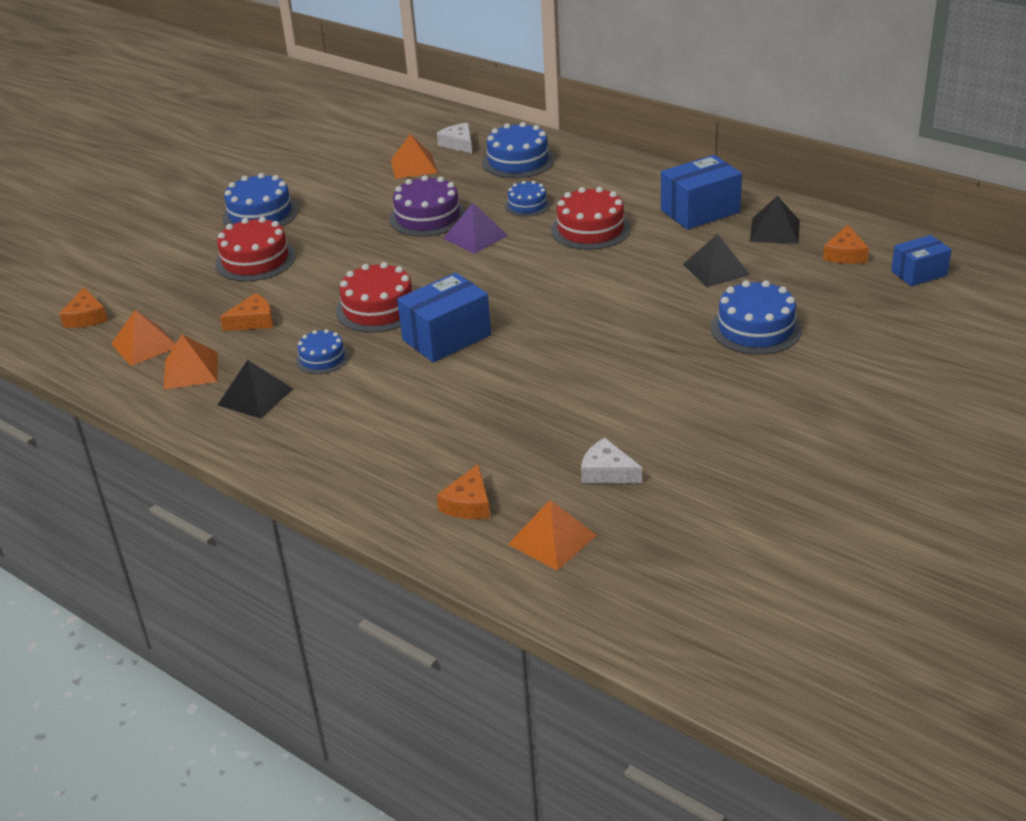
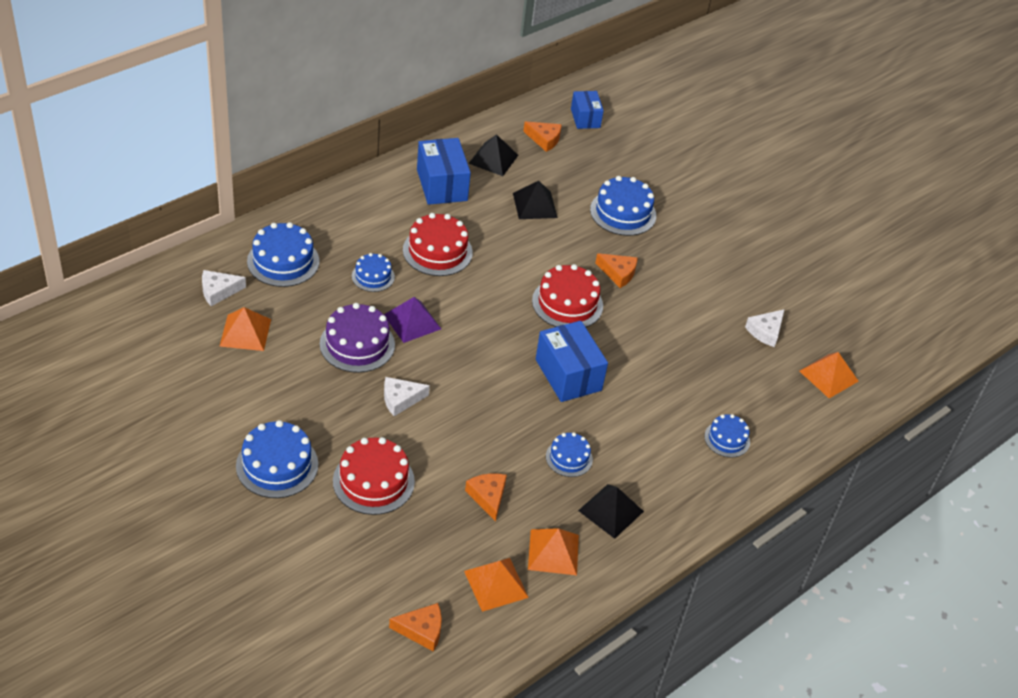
camera: 85 degrees left, 10 degrees up
red cake [336,262,413,333] -> red cake moved to [532,264,603,327]
orange cheese [437,464,490,519] -> orange cheese moved to [595,253,637,288]
none -> white cheese [384,377,430,416]
none -> blue cake [704,414,750,457]

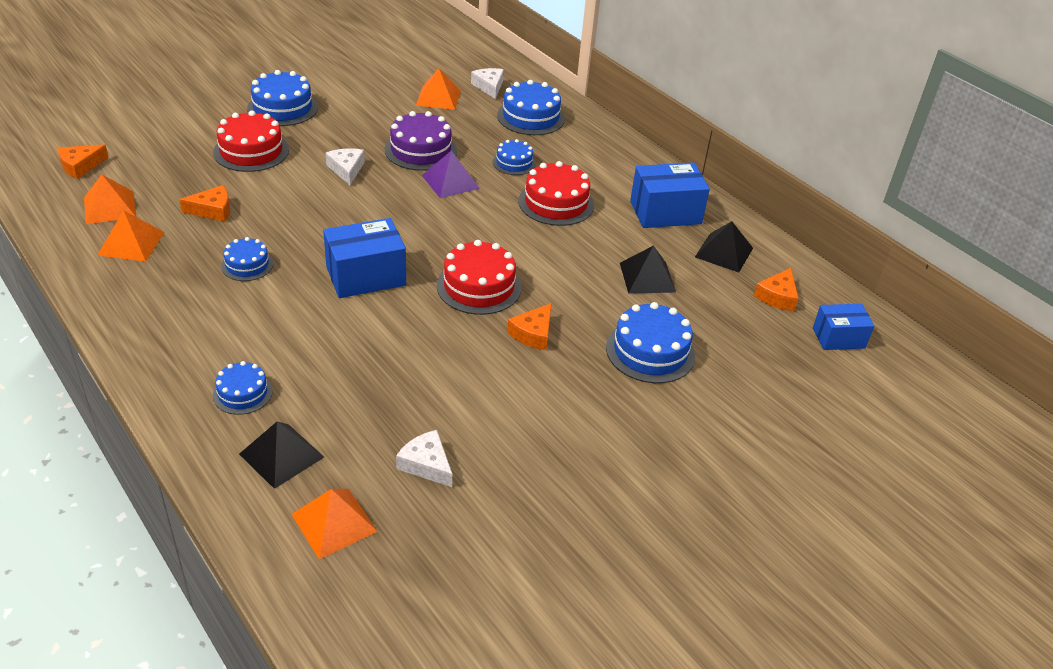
camera: 95 degrees right, 5 degrees down
orange cheese [389,603,442,652] -> orange cheese turned 45 degrees clockwise [58,144,109,179]
black pyramid [578,484,644,539] -> black pyramid moved to [239,421,324,489]

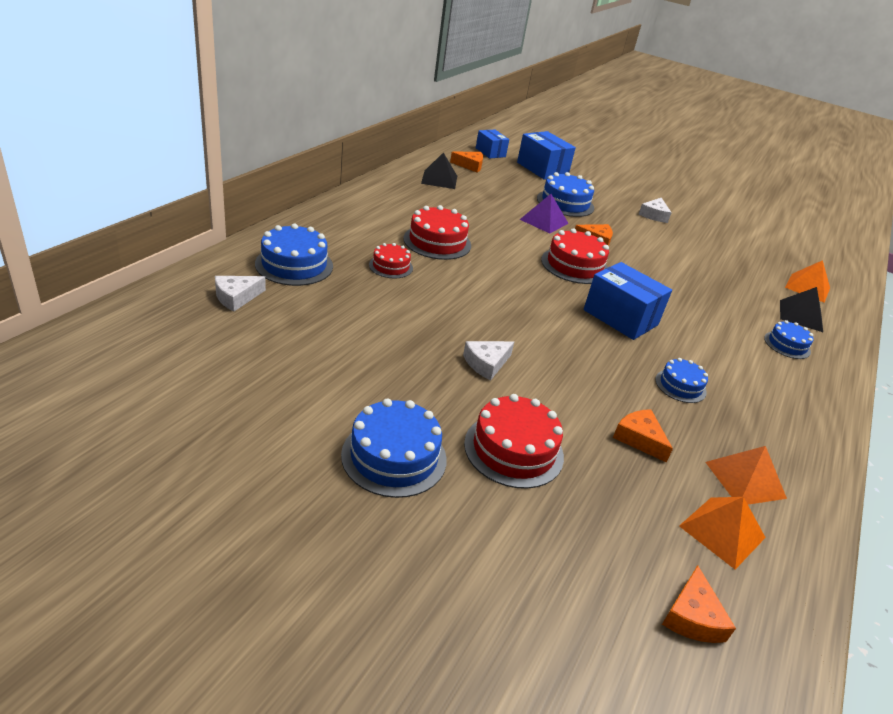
camera: 115 degrees left, 5 degrees down
orange cheese [58,144,109,179] -> orange cheese turned 75 degrees clockwise [662,565,736,643]
purple cake [385,111,457,171] -> none
white cheese [396,430,452,487] -> white cheese moved to [639,198,672,223]
orange pyramid [416,68,461,110] -> none
purple pyramid [422,151,480,198] -> purple pyramid moved to [520,194,569,234]
blue cake [493,139,536,175] -> red cake [369,243,413,278]
black pyramid [620,245,676,294] -> none
blue box [630,163,710,228] -> blue box moved to [517,131,576,180]

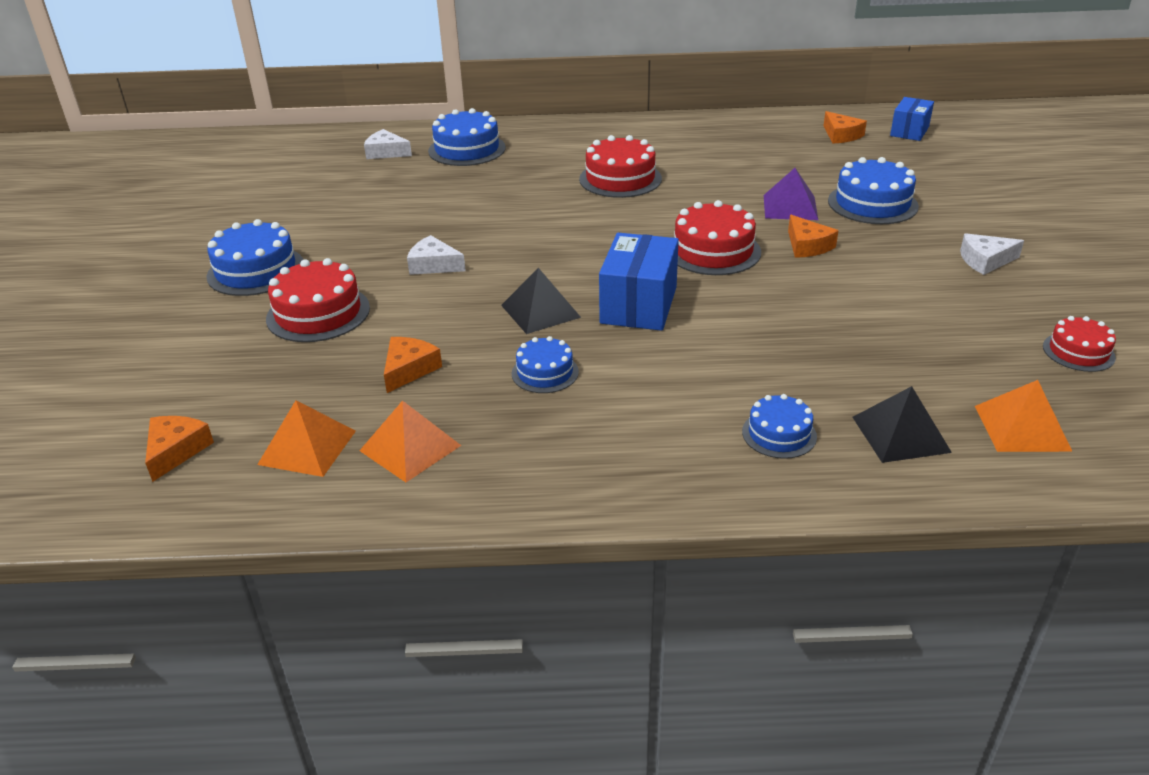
camera: 65 degrees right, 0 degrees up
red cake [369,243,413,278] -> red cake moved to [1043,316,1116,372]
black pyramid [421,152,457,189] -> black pyramid moved to [501,268,581,334]
blue box [517,131,576,180] -> none
orange cheese [662,565,736,643] -> orange cheese turned 120 degrees clockwise [145,416,214,482]

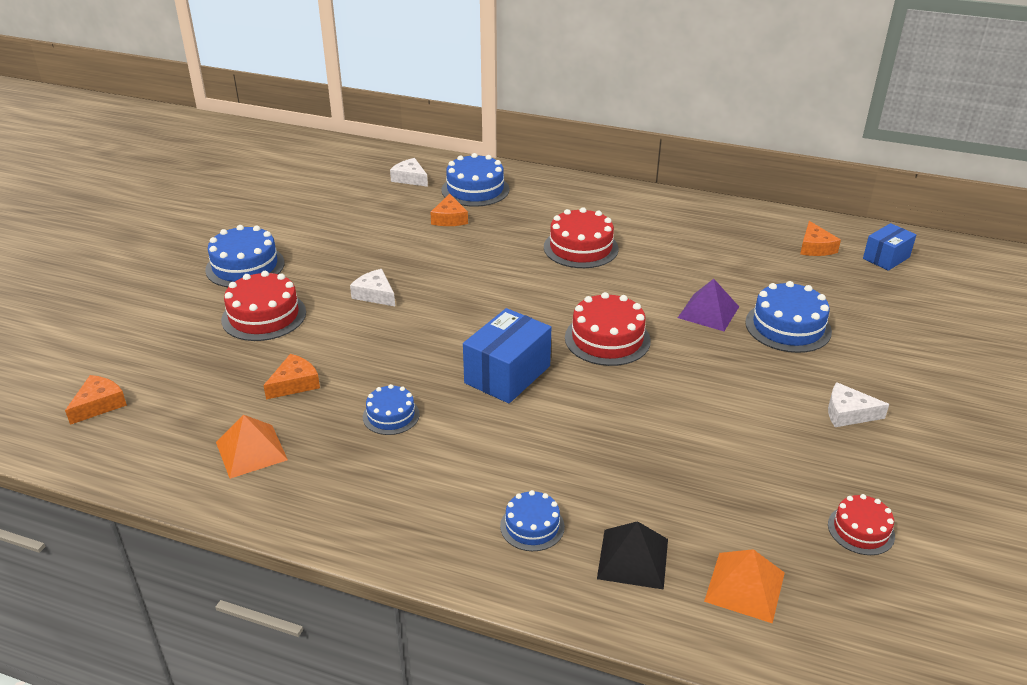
camera: 20 degrees right, 0 degrees up
orange pyramid [257,400,356,477] -> none
black pyramid [501,268,581,334] -> none
orange cheese [788,215,839,258] -> orange cheese moved to [430,194,468,226]

